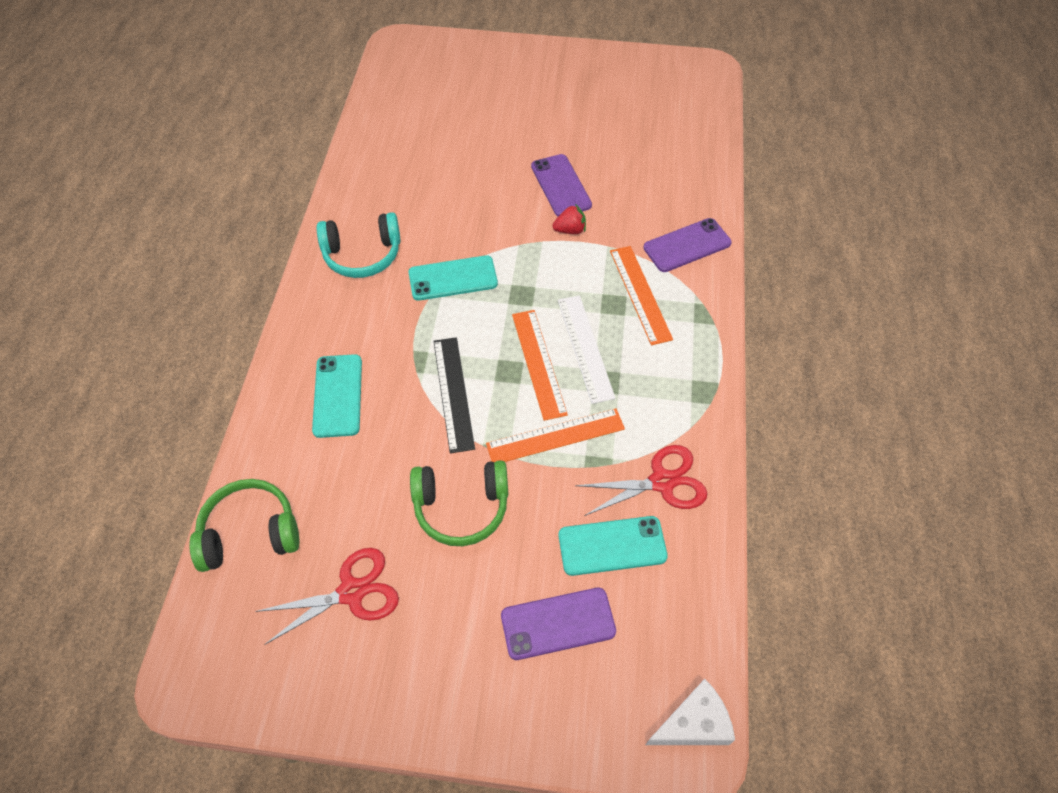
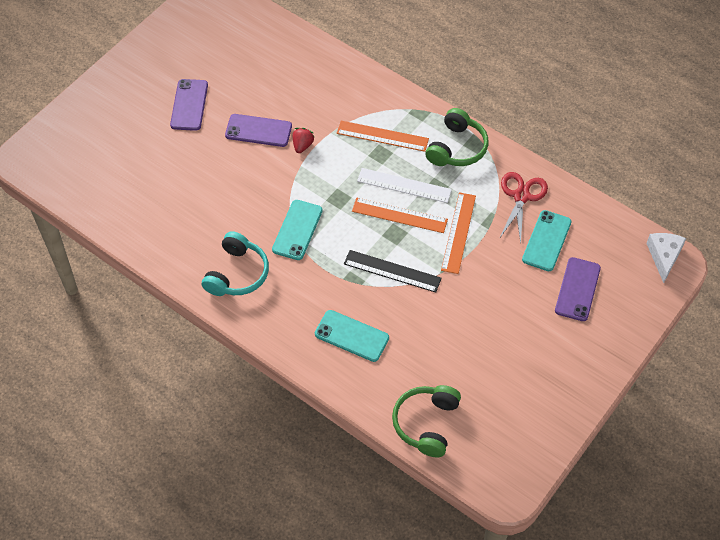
camera: 60 degrees left, 0 degrees up
red scissors [255,548,399,645] -> none
green headphones [410,460,508,546] -> green headphones moved to [425,108,488,166]
purple phone [643,218,732,272] -> purple phone moved to [170,79,208,131]

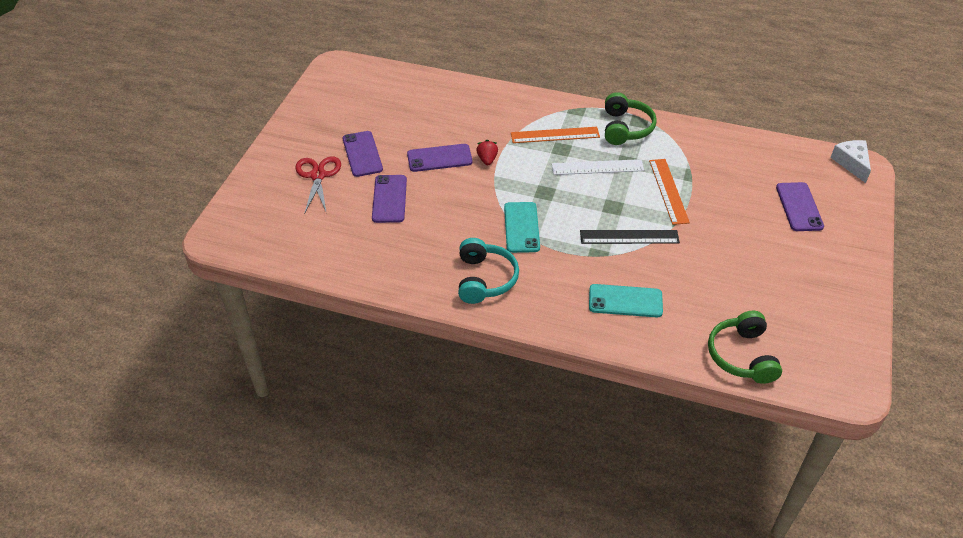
camera: 20 degrees left, 10 degrees down
orange ruler [352,198,448,233] -> none
red scissors [499,172,548,244] -> red scissors moved to [295,157,341,214]
turquoise phone [522,210,571,271] -> none
none -> purple phone [372,175,407,223]

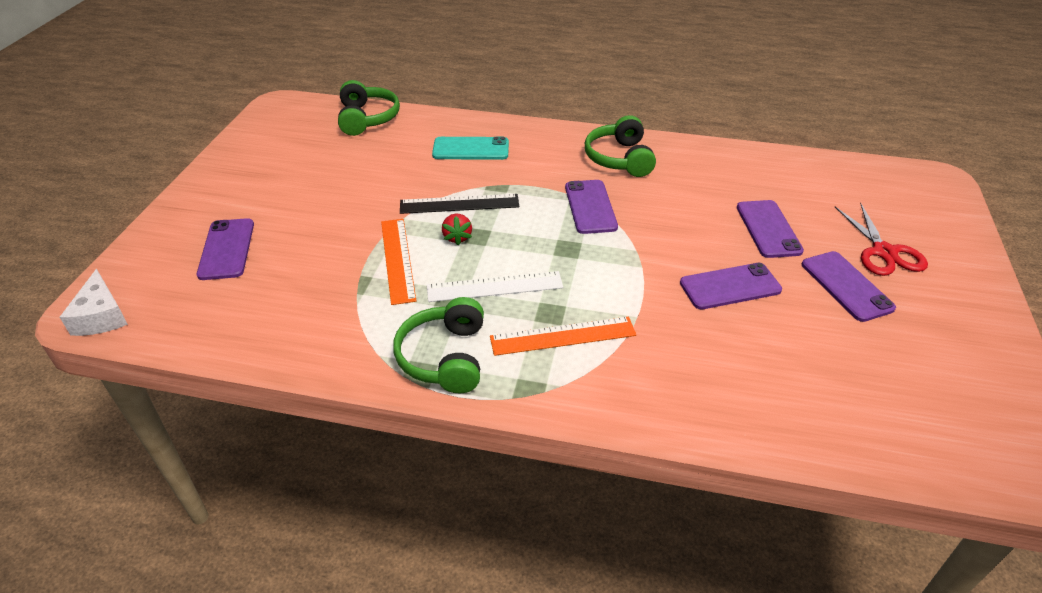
camera: 175 degrees right, 5 degrees down
turquoise headphones [458,238,519,304] -> green headphones [585,115,656,177]
red strawberry [476,140,498,165] -> red strawberry moved to [442,214,472,246]
turquoise phone [504,202,540,253] -> purple phone [565,180,618,234]

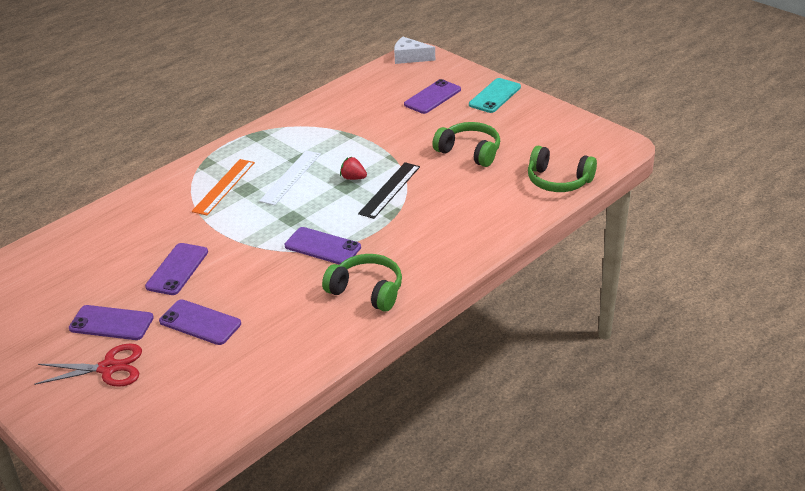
camera: 125 degrees right, 5 degrees down
purple phone [197,218,254,280] -> purple phone turned 75 degrees counterclockwise [404,79,461,114]
orange ruler [381,219,416,305] -> none
green headphones [393,297,484,394] -> green headphones moved to [432,122,500,167]
turquoise phone [432,137,509,160] -> turquoise phone moved to [469,78,521,113]
red scissors [835,203,928,276] -> red scissors turned 150 degrees clockwise [34,344,142,387]

